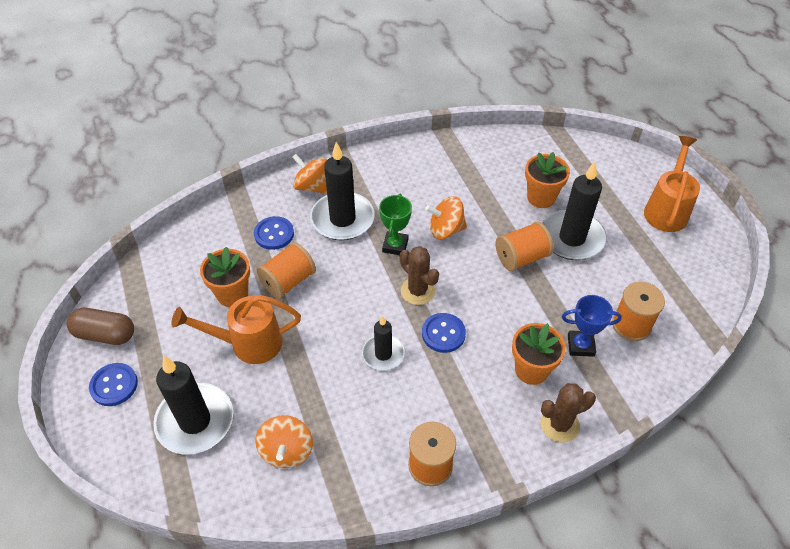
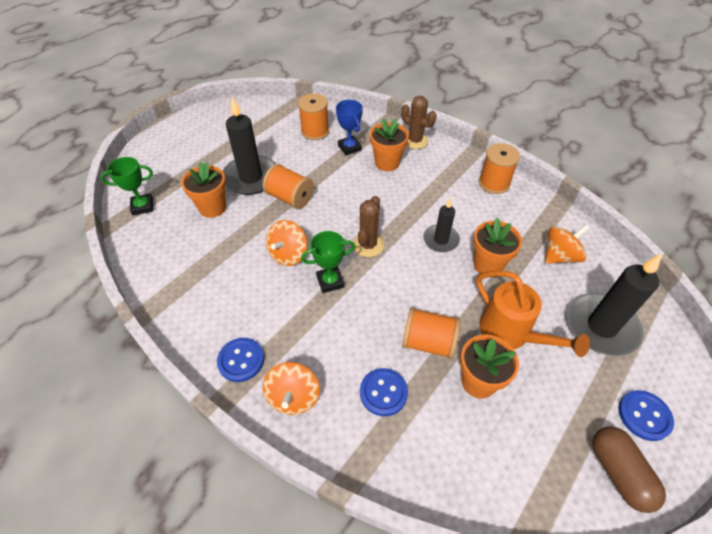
camera: 120 degrees left, 0 degrees up
black candle [310,142,375,240] -> none
blue button [422,313,466,353] -> blue button moved to [217,338,264,382]
orange spinning top [425,196,467,239] -> orange spinning top turned 60 degrees clockwise [266,220,307,266]
orange watering can [644,136,700,232] -> none
none -> green trophy [101,157,153,215]
none -> orange flower pot [473,217,522,277]

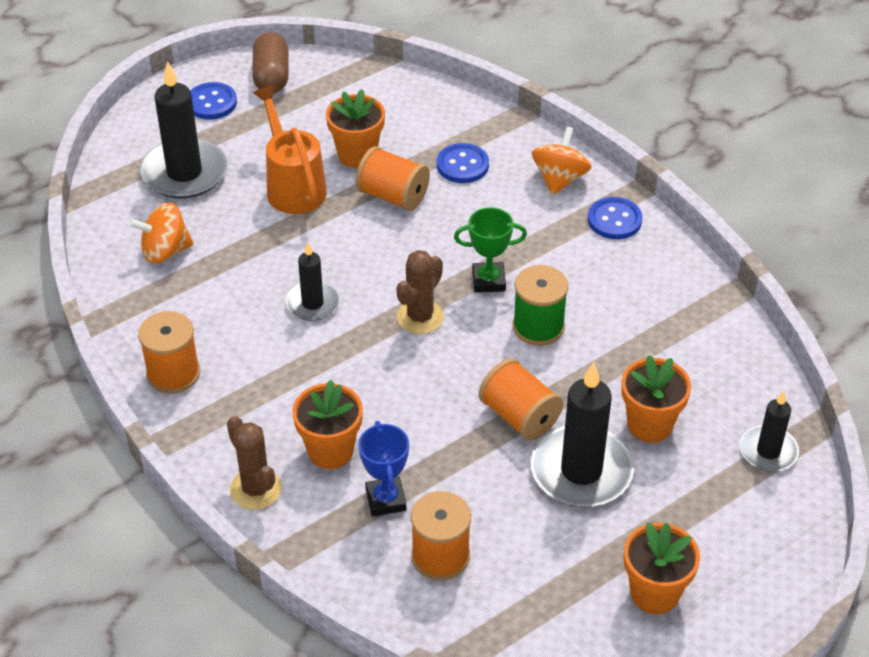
camera: 165 degrees left, 5 degrees down
green trophy [101,157,153,215] -> black candle [740,391,799,472]
orange spinning top [266,220,307,266] -> green spool [513,265,568,346]
orange flower pot [473,217,522,277] -> orange flower pot moved to [624,522,700,614]

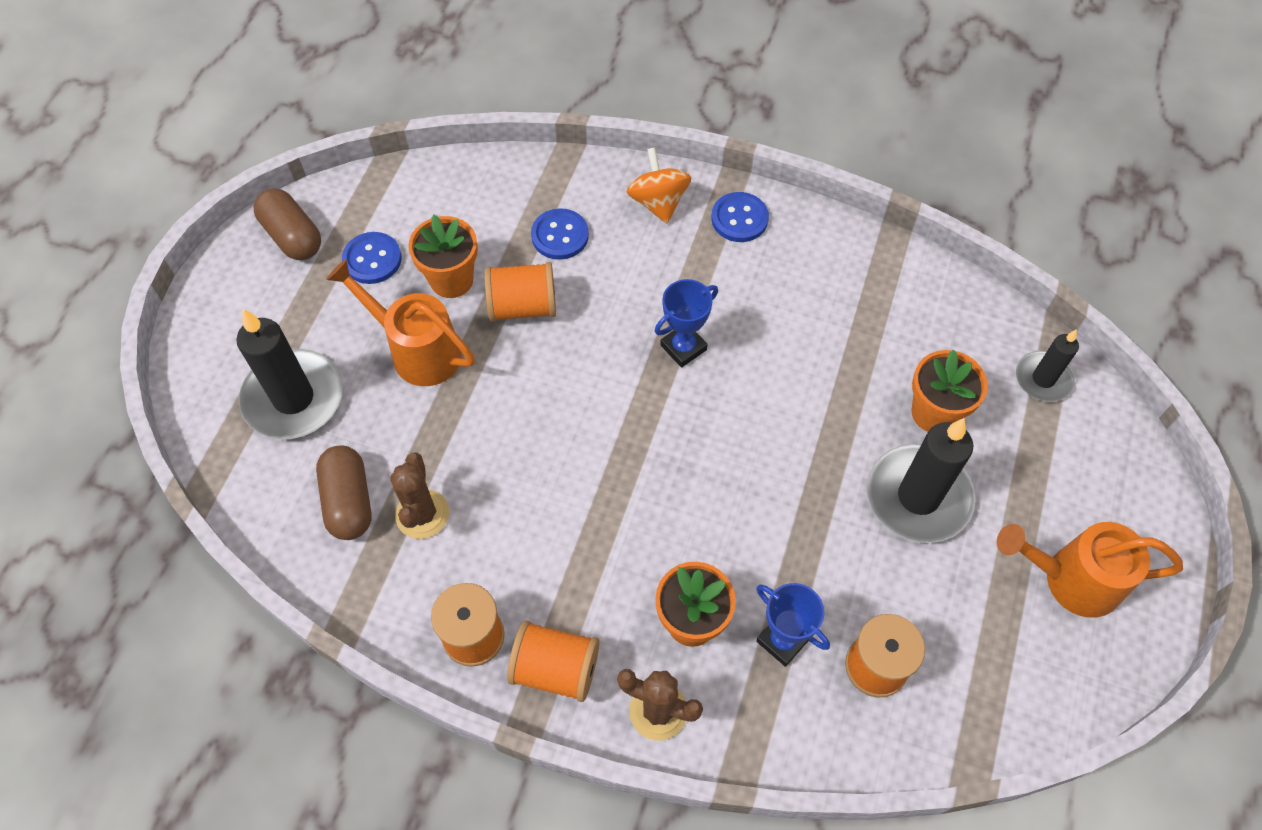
camera: 35 degrees left, 15 degrees up
orange spinning top [129,202,194,264] -> brown capsule [316,445,372,540]
blue button [190,82,237,120] -> blue button moved to [342,232,402,284]
black candle [286,242,340,321] -> none
brown cactus [396,250,444,334] -> brown cactus moved to [390,453,449,539]
green trophy [454,207,527,293] -> blue trophy [654,279,718,368]
orange spool [479,358,563,441] -> orange spool moved to [507,621,599,702]
green spool [513,265,568,346] -> none
orange flower pot [624,522,700,614] -> orange watering can [997,522,1183,618]

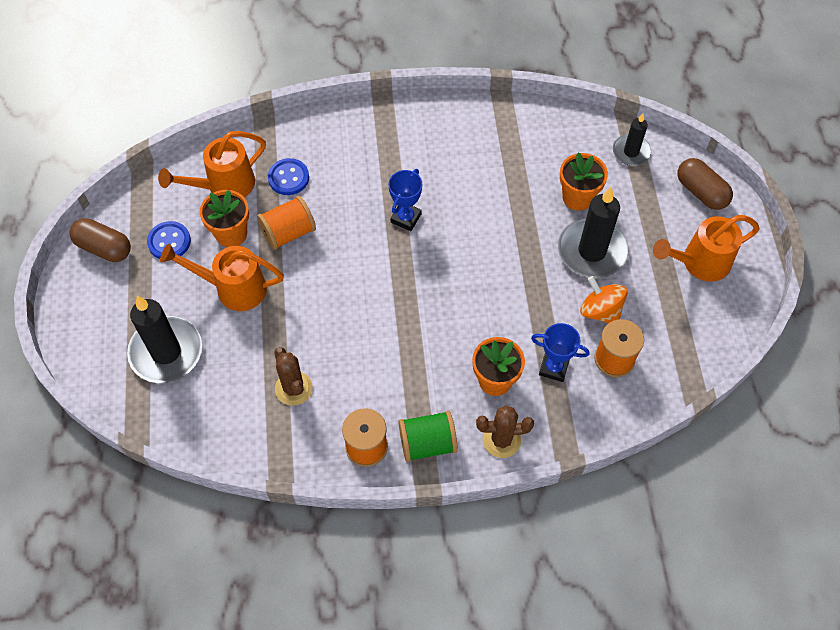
camera: 25 degrees left, 0 degrees up
brown capsule [316,445,372,540] -> brown capsule moved to [677,158,733,210]
orange spool [507,621,599,702] -> green spool [398,411,458,462]
orange spinning top [626,147,691,224] -> orange spinning top moved to [580,276,627,323]
blue button [711,192,769,242] -> none
none -> orange watering can [158,131,266,198]

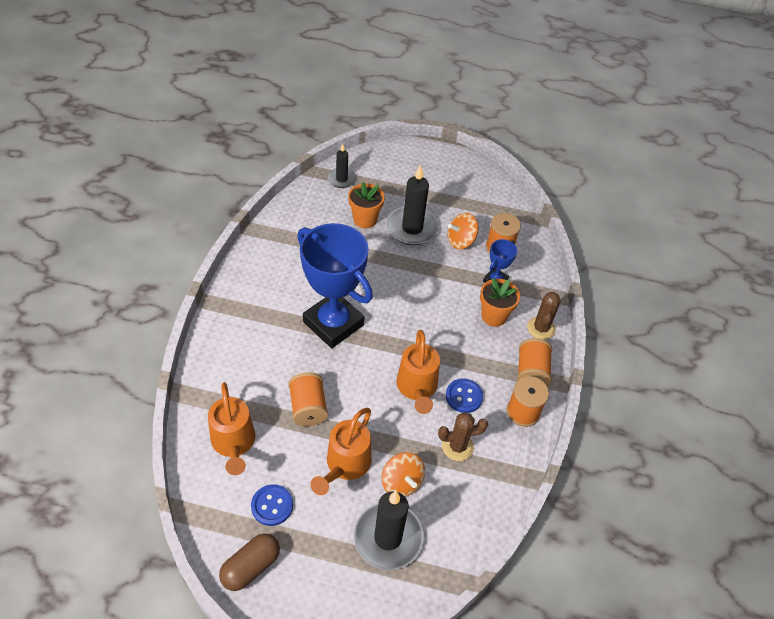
camera: 75 degrees left, 10 degrees down
orange flower pot [200,190,249,247] -> none
blue button [268,158,309,195] -> blue button moved to [446,379,483,413]
blue trophy [388,169,422,231] -> blue trophy [297,223,373,348], size x2.23
green spool [398,411,458,462] -> orange spool [517,338,552,387]
orange watering can [653,215,760,282] -> orange watering can moved to [396,330,440,414]
brown capsule [677,158,733,210] -> none
none -> orange spinning top [382,452,425,497]

